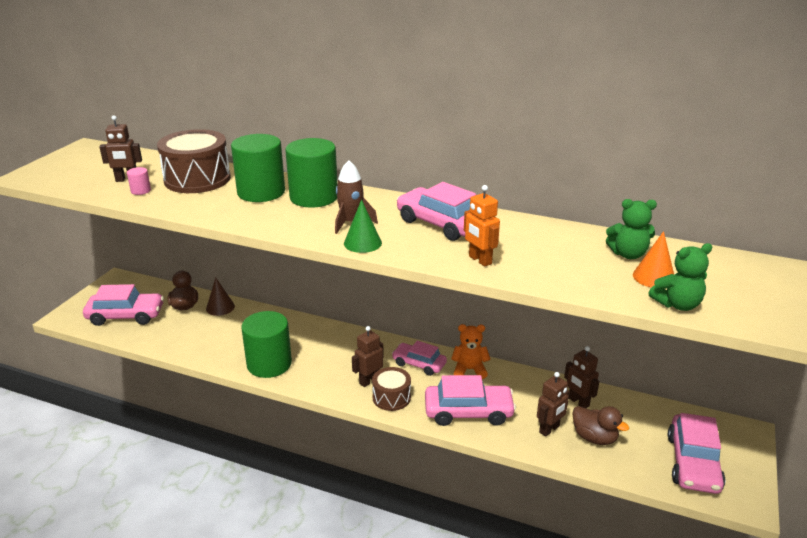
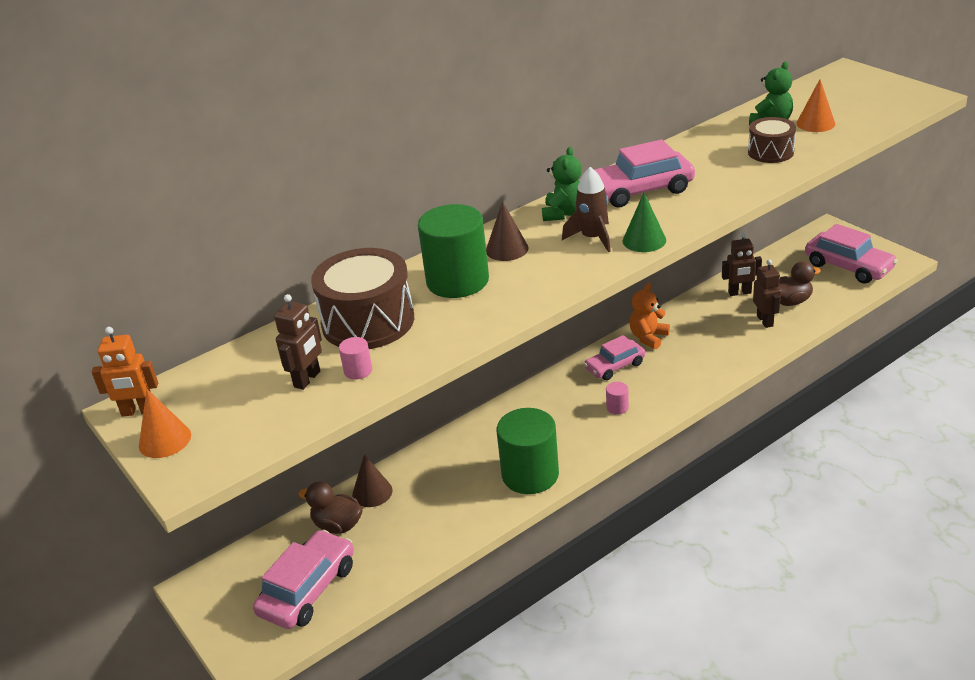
camera: 55 degrees left, 5 degrees up
green cylinder [285,138,338,208] -> brown cone [486,201,529,261]
brown robot [352,326,384,387] -> pink cylinder [606,382,629,414]
brown drum [372,367,411,411] -> brown drum moved to [748,117,796,163]
pink car [425,375,516,426] -> none
orange robot [464,185,500,267] -> orange robot moved to [92,327,158,417]
green teddy bear [649,243,712,311] -> green teddy bear moved to [542,147,582,221]
none -> orange cone [139,389,191,458]

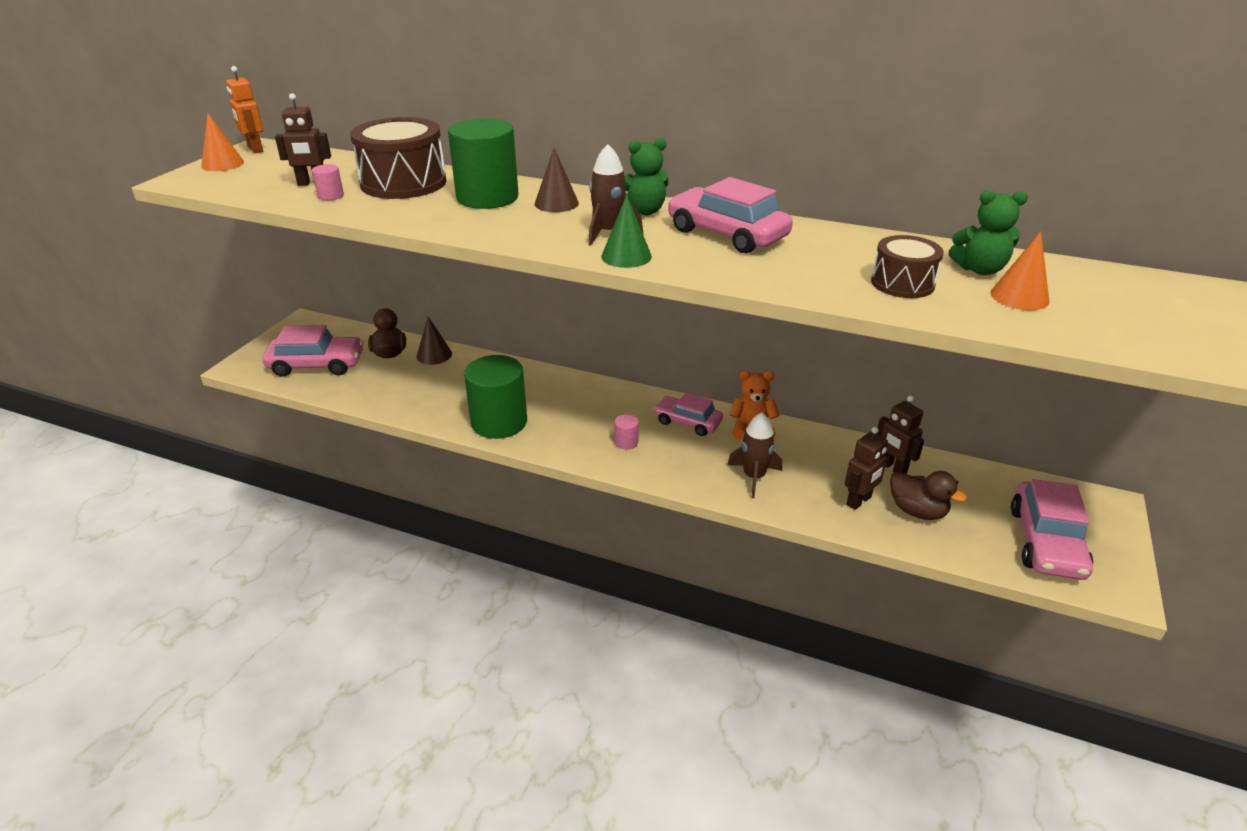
camera: 55 degrees right, 0 degrees up
none -> brown rocket [727,412,782,498]

